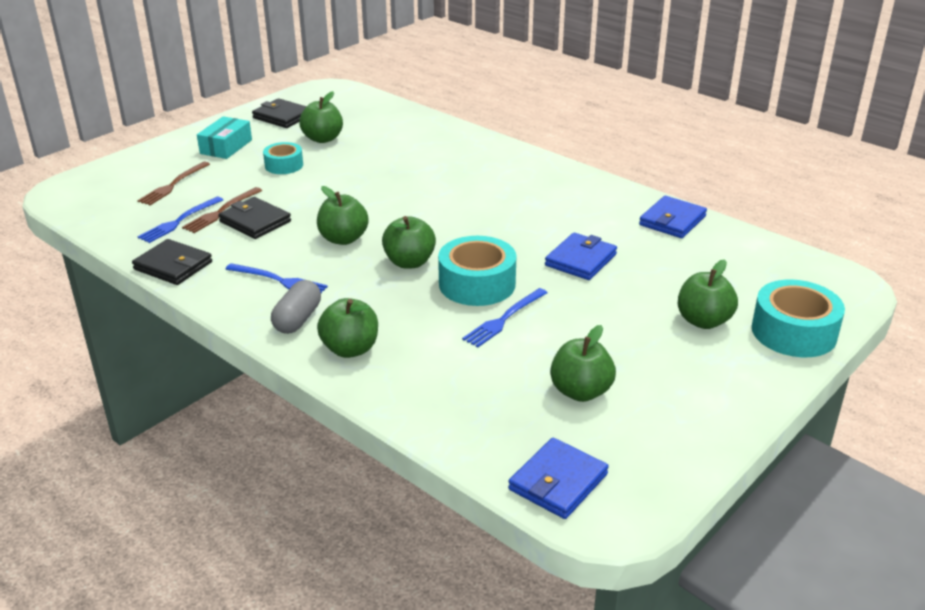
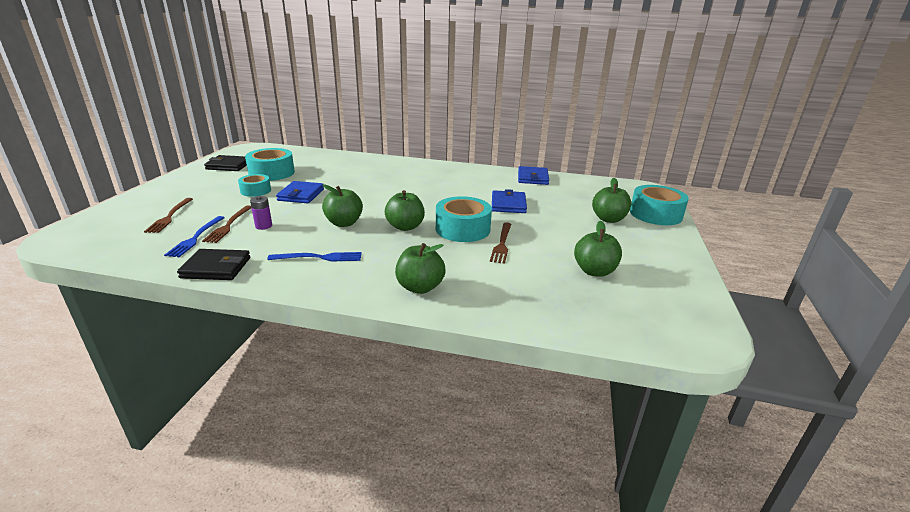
camera: 30 degrees left, 5 degrees down
turquoise box [197,116,252,159] -> none
black wallet [218,197,291,239] -> purple battery [250,196,272,230]
grey capsule [271,280,321,334] -> none
green apple [299,91,343,143] -> turquoise tape [245,148,295,181]
blue fork [462,288,547,347] -> brown fork [490,222,511,264]
blue wallet [508,438,609,519] -> blue wallet moved to [276,181,324,203]

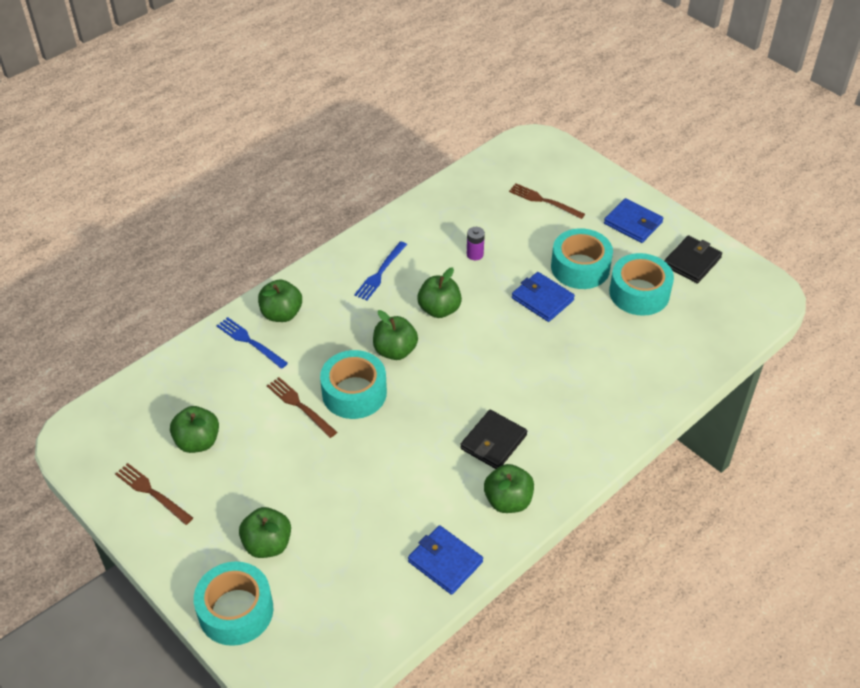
camera: 125 degrees right, 20 degrees up
blue fork [164,216,225,257] -> blue fork moved to [217,317,288,369]
black wallet [177,249,250,280] -> black wallet moved to [460,410,527,469]
brown fork [202,205,251,243] -> brown fork moved to [115,463,193,525]
turquoise tape [238,174,271,197] -> turquoise tape [551,228,613,289], size x1.65
blue wallet [492,189,527,213] -> blue wallet moved to [604,198,663,243]
none -> green apple [484,464,534,513]

